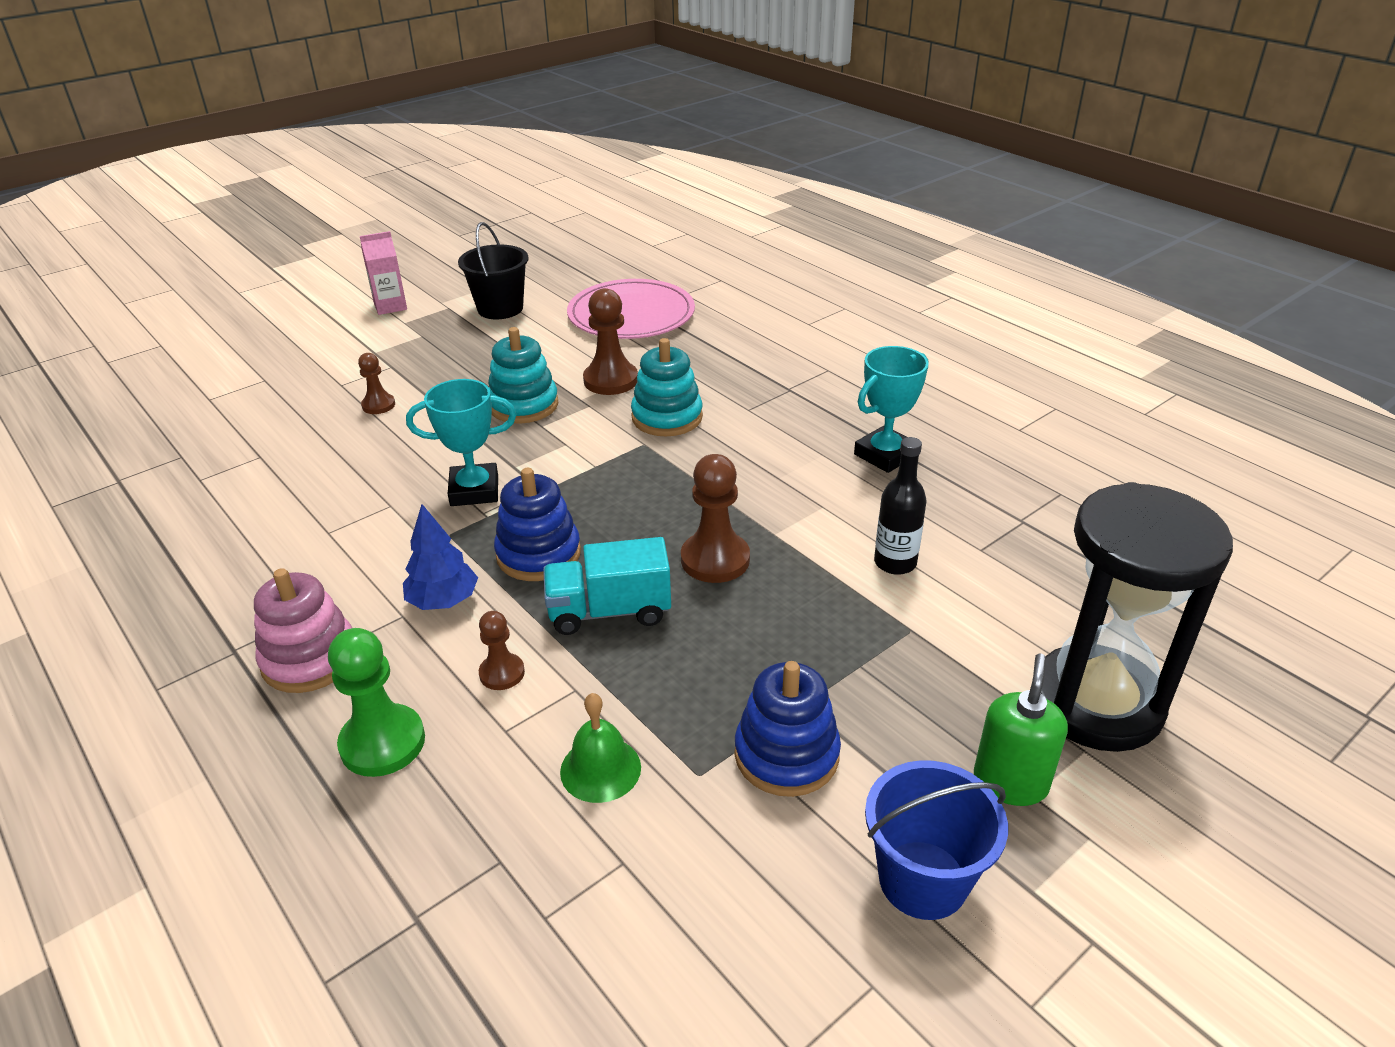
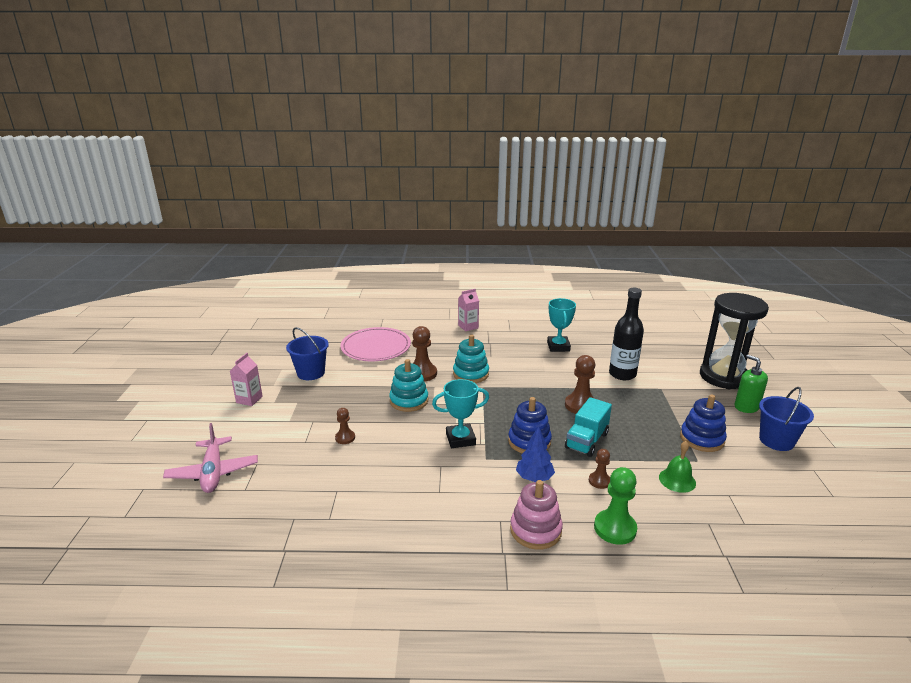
camera: 50 degrees left, 10 degrees down
turquoise trophy [406,379,516,506] -> turquoise trophy turned 45 degrees clockwise [432,379,489,448]
black bucket [458,222,529,320] -> blue bucket [286,327,329,380]
black bottle [874,437,927,575] -> black bottle [609,288,644,380], size x1.51
none -> pink plane [163,423,258,493]
none -> pink carton [458,289,479,331]

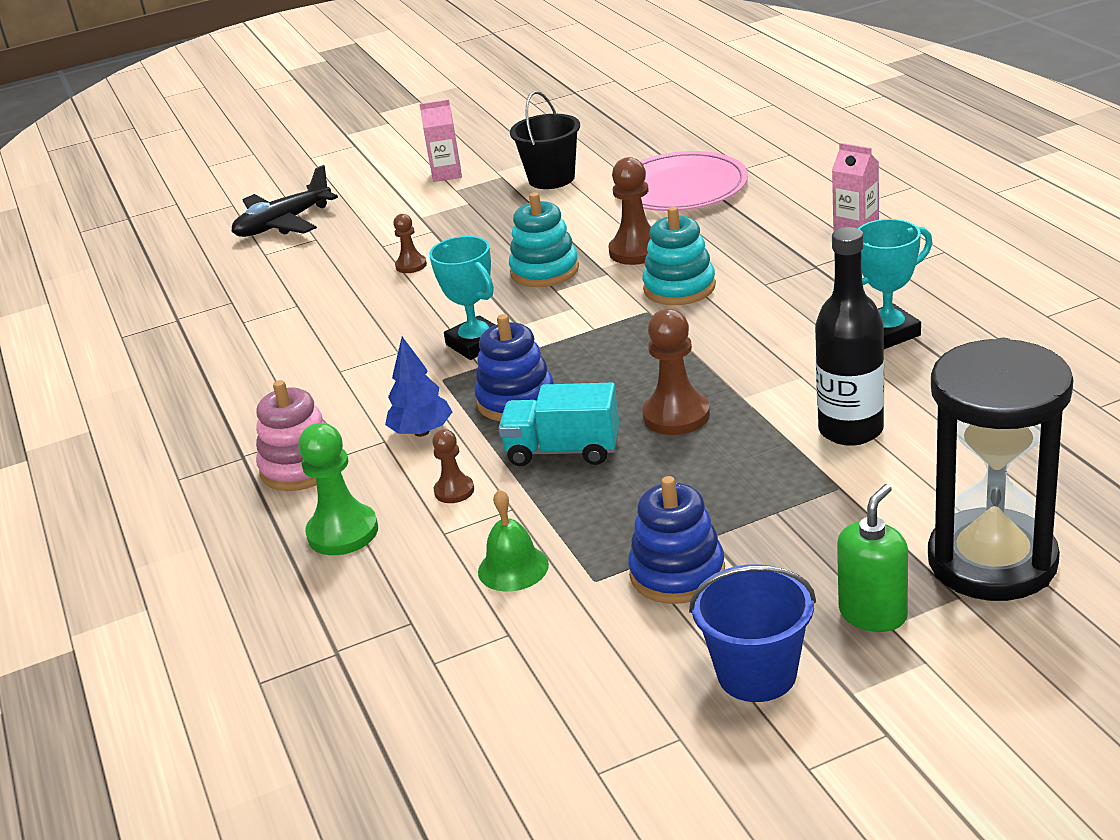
camera: 70 degrees right, 5 degrees up
pink plane [163,423,258,493] -> black plane [232,165,338,237]
blue bucket [286,327,329,380] -> black bucket [510,91,580,189]

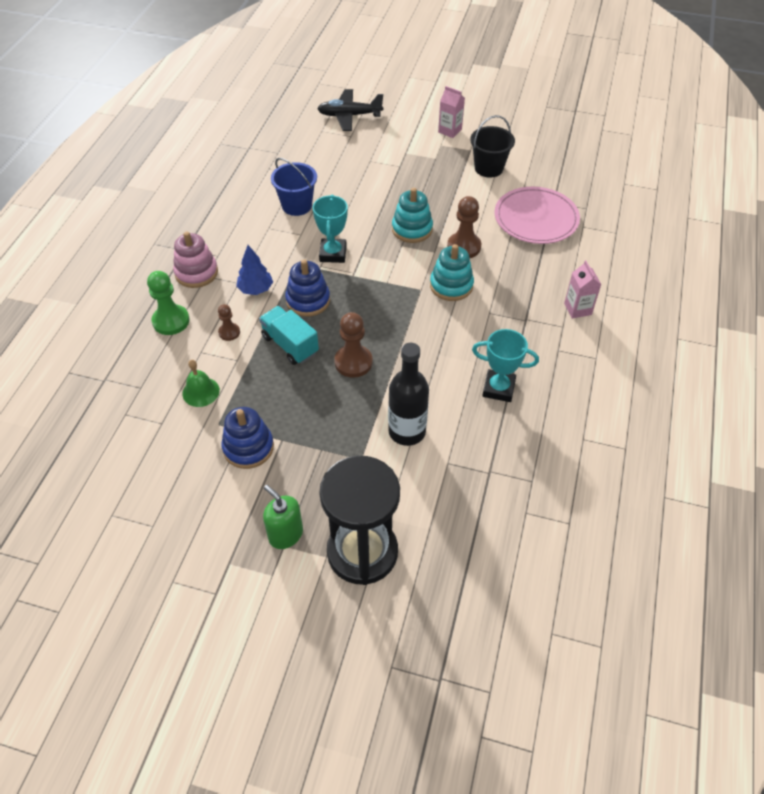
camera: 35 degrees right, 20 degrees up
brown pawn [393,214,427,273] -> none
blue bucket [689,564,816,702] -> blue bucket moved to [271,158,317,216]
green soap dispenser [837,484,908,632] -> green soap dispenser turned 120 degrees counterclockwise [263,485,303,549]

